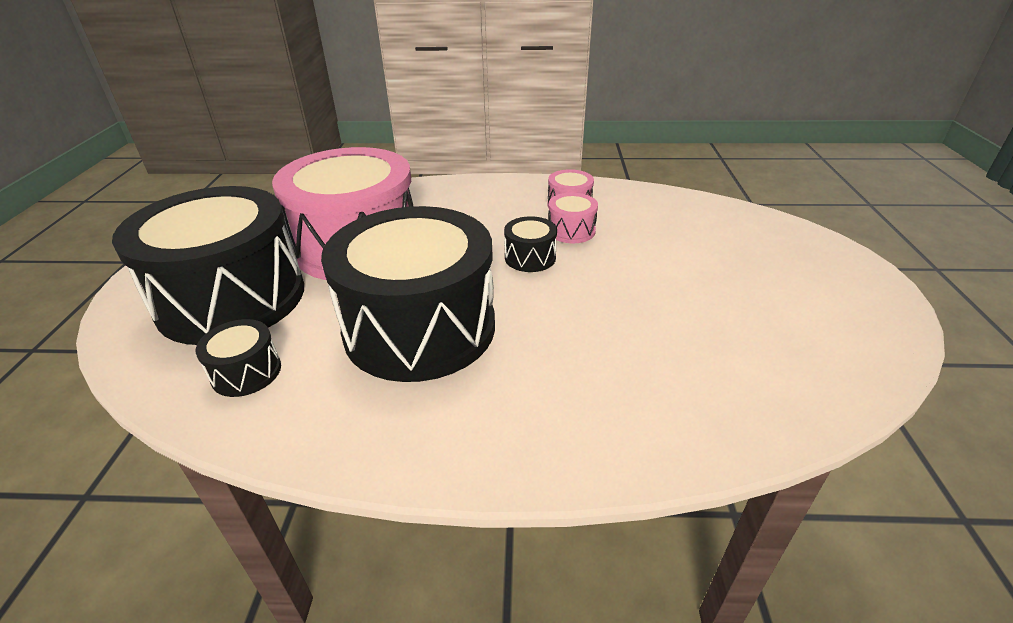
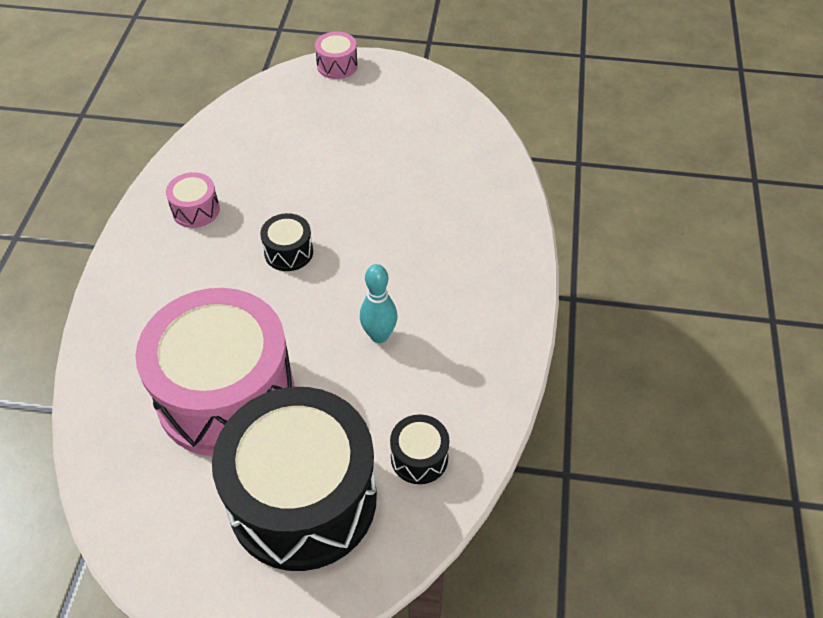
camera: 85 degrees left, 15 degrees up
black drum [321,206,495,382] -> turquoise bowling pin [360,264,397,343]
pink drum [548,193,598,243] -> pink drum moved to [315,32,358,79]

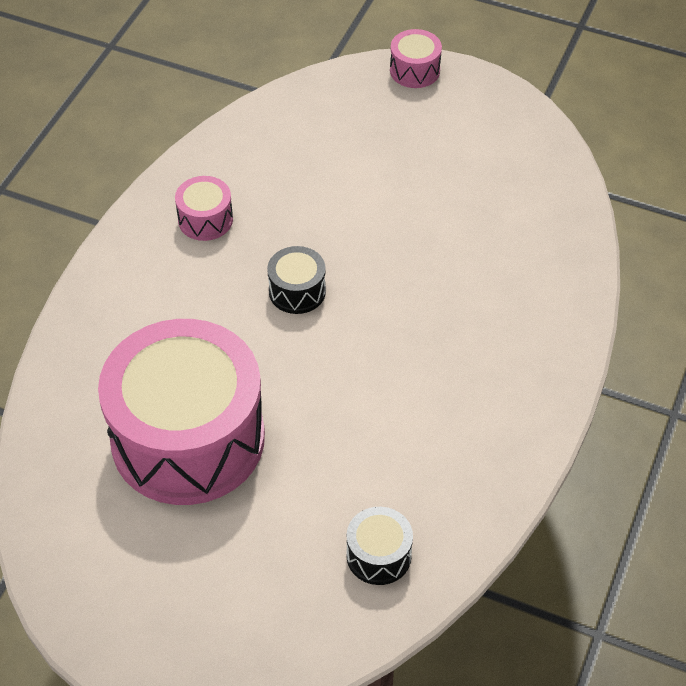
camera: 15 degrees right, 0 degrees up
black drum [212,387,377,571] -> none
turquoise bowling pin [360,264,397,343] -> none

